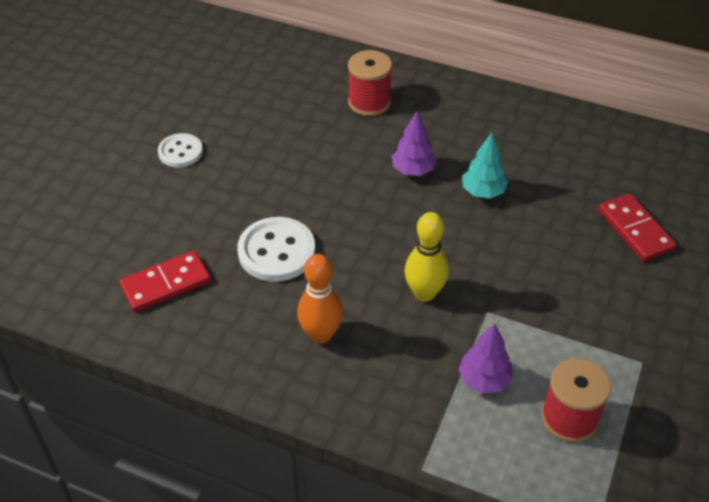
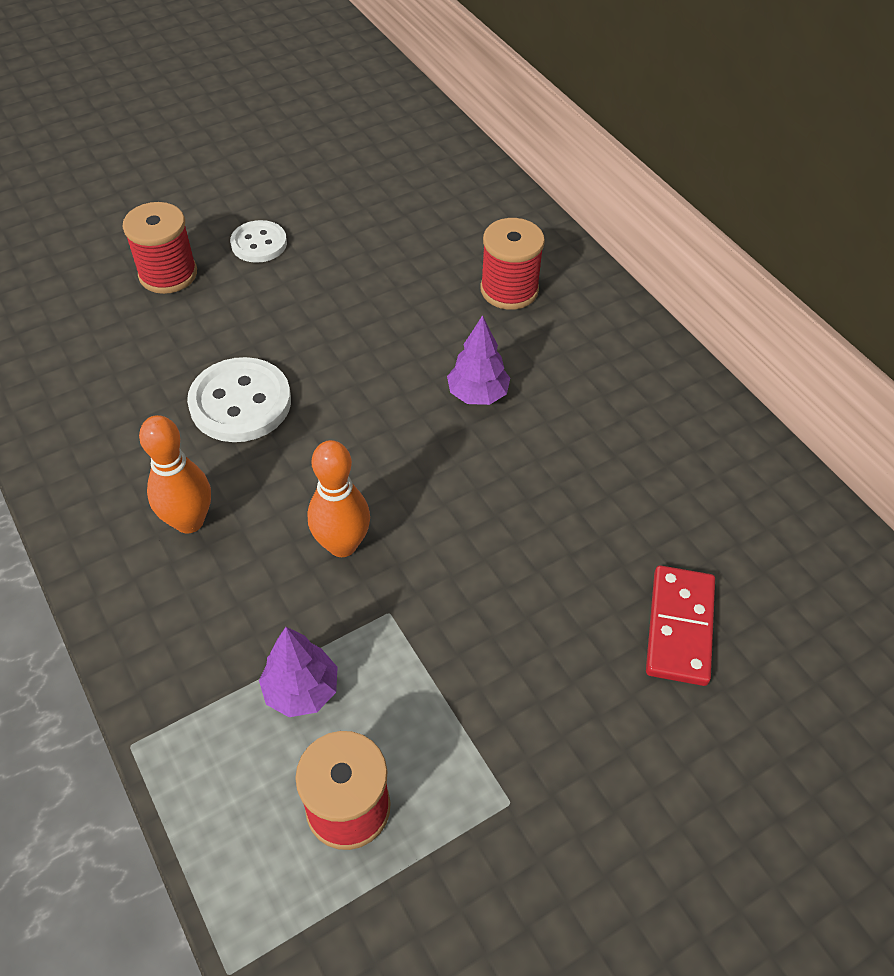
camera: 35 degrees right, 5 degrees up
red domino [119,251,211,312] -> none
yellow bowling pin [404,212,449,302] -> orange bowling pin [308,440,370,557]
turquoise tree [462,133,508,199] -> none
none -> red spool [123,202,197,294]

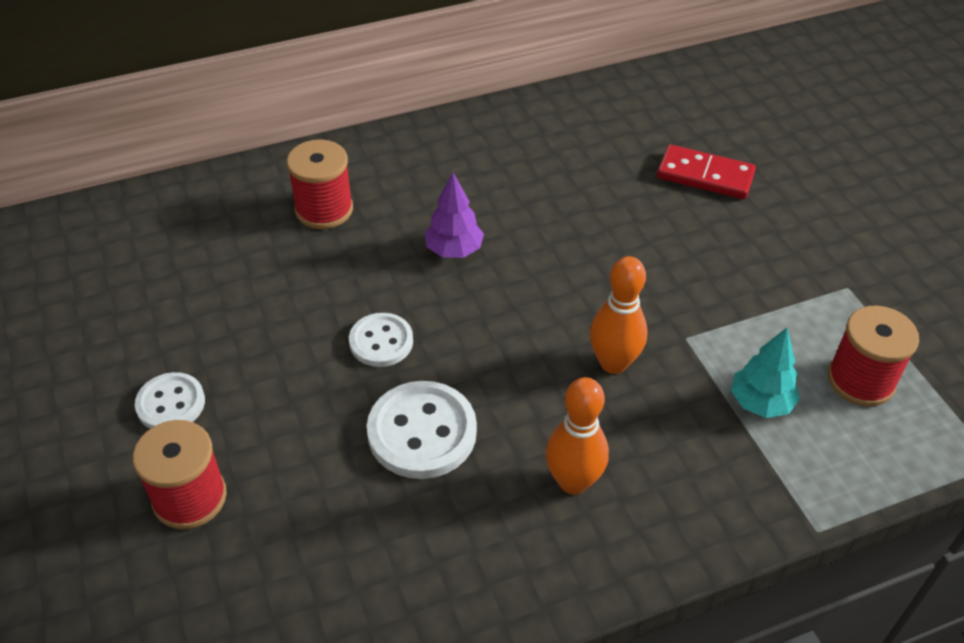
camera: 80 degrees left, 5 degrees down
purple tree [259,627,338,717] -> turquoise tree [731,328,800,418]
none -> white button [349,313,413,367]

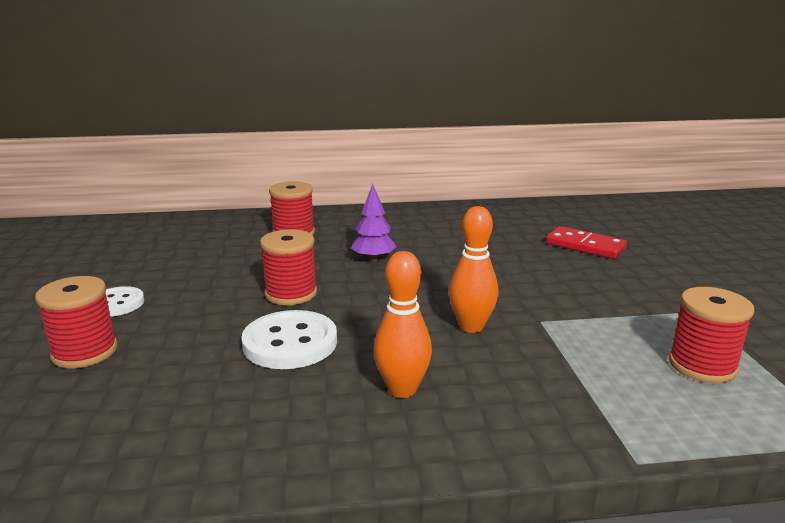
camera: 15 degrees right, 25 degrees down
white button [349,313,413,367] -> red spool [260,229,317,305]
turquoise tree [731,328,800,418] -> none

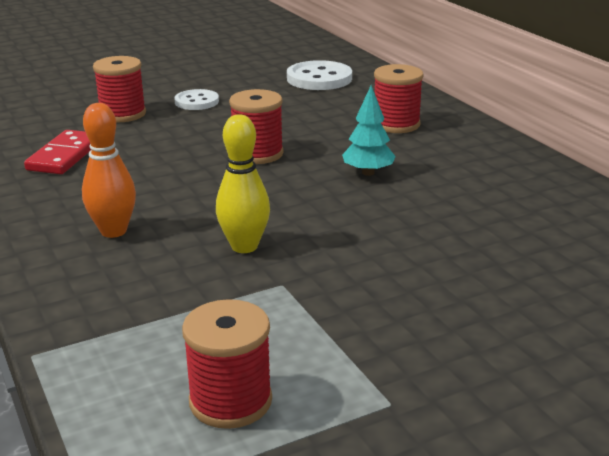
camera: 70 degrees right, 5 degrees up
white button [241,310,337,369] -> white button moved to [287,60,352,90]
purple tree [351,184,397,261] -> turquoise tree [342,85,396,176]
orange bowling pin [449,206,498,333] -> yellow bowling pin [216,114,270,253]
red domino [546,226,627,259] -> red domino moved to [24,130,91,174]

